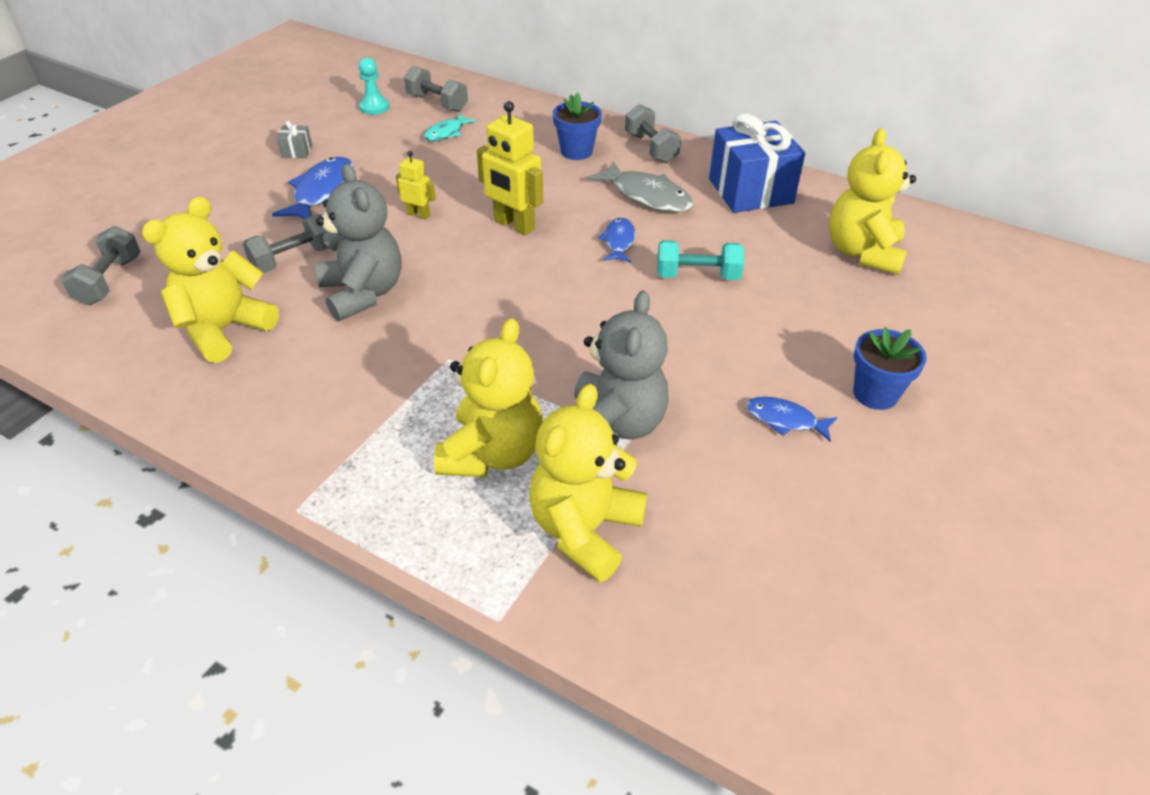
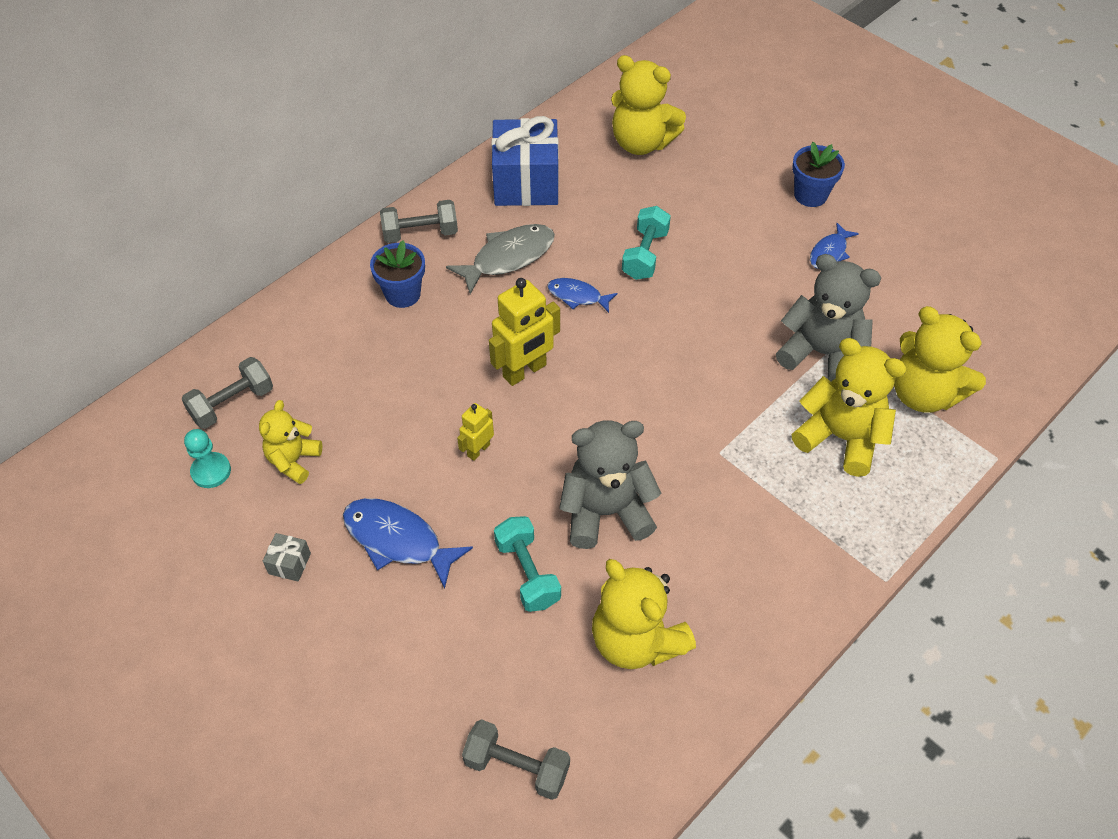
camera: 75 degrees left, 10 degrees up
grey dumbbell [243,214,328,273] -> turquoise dumbbell [494,516,561,612]
turquoise fish [424,114,476,142] -> none
none -> yellow teddy bear [259,400,322,484]

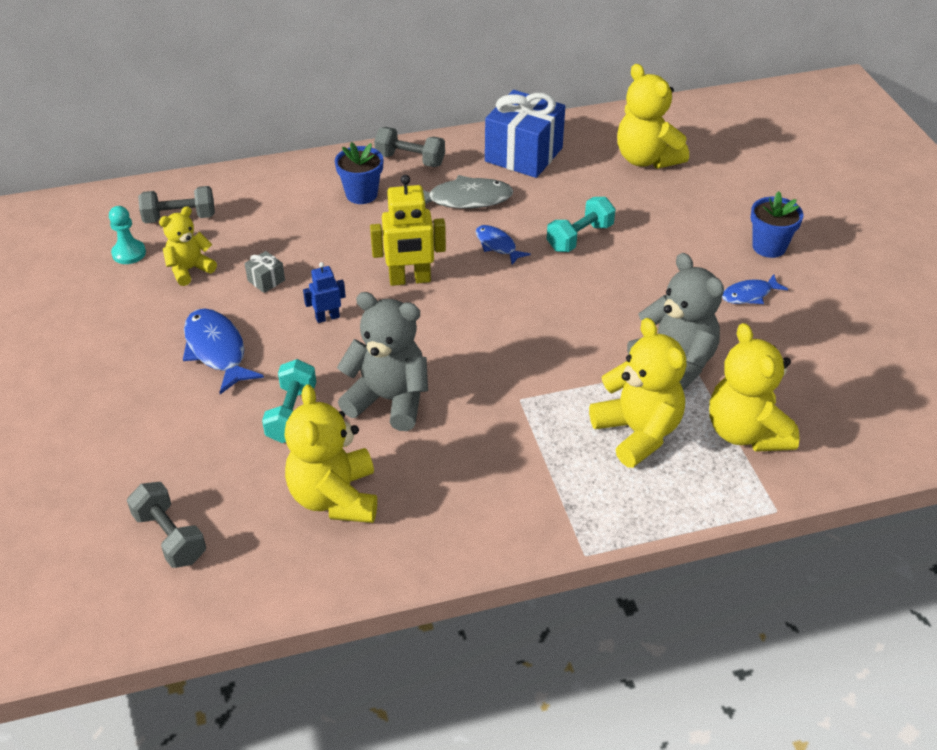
camera: 30 degrees right, 10 degrees down
grey gift [263,533,311,582] -> grey gift moved to [245,251,285,293]
yellow robot [457,403,494,461] -> blue robot [303,262,346,323]

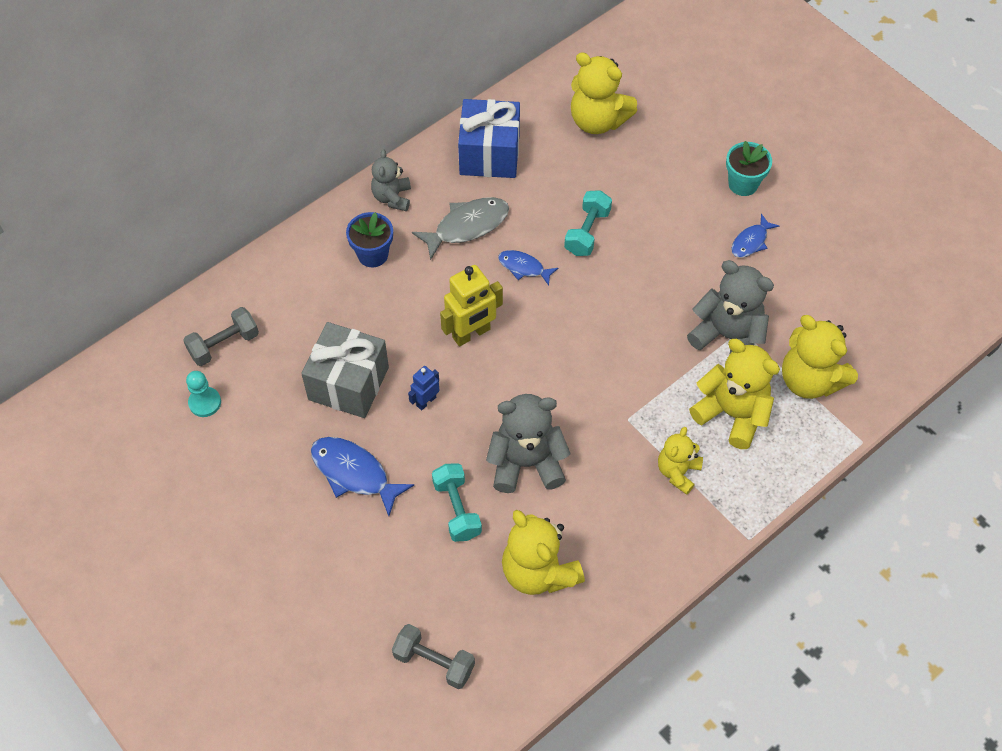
camera: 25 degrees left, 15 degrees up
yellow teddy bear [159,206,217,286] -> yellow teddy bear moved to [658,427,703,495]
grey gift [245,251,285,293] -> grey gift [301,322,389,418], size x2.46
grey dumbbell [374,127,445,167] -> grey teddy bear [371,149,411,211]
blue flower pot [751,191,803,258] -> turquoise flower pot [726,141,772,196]

